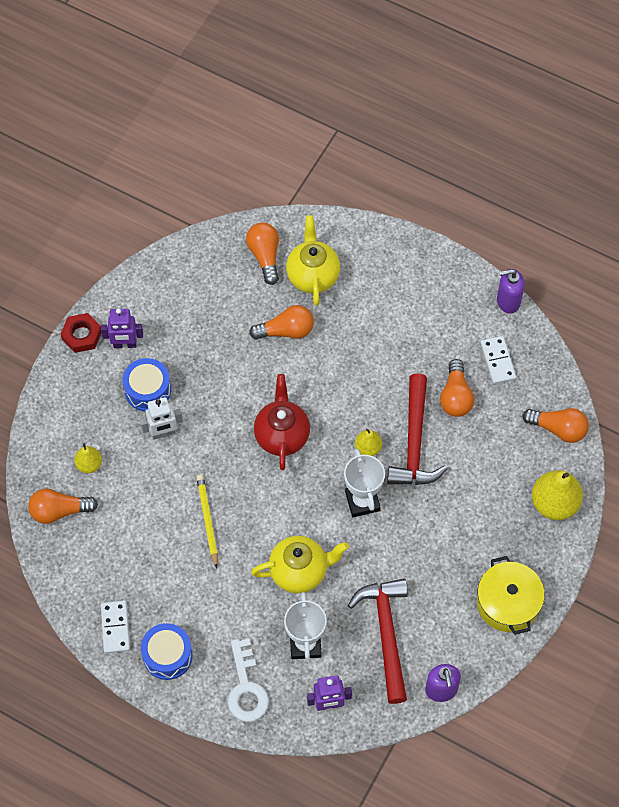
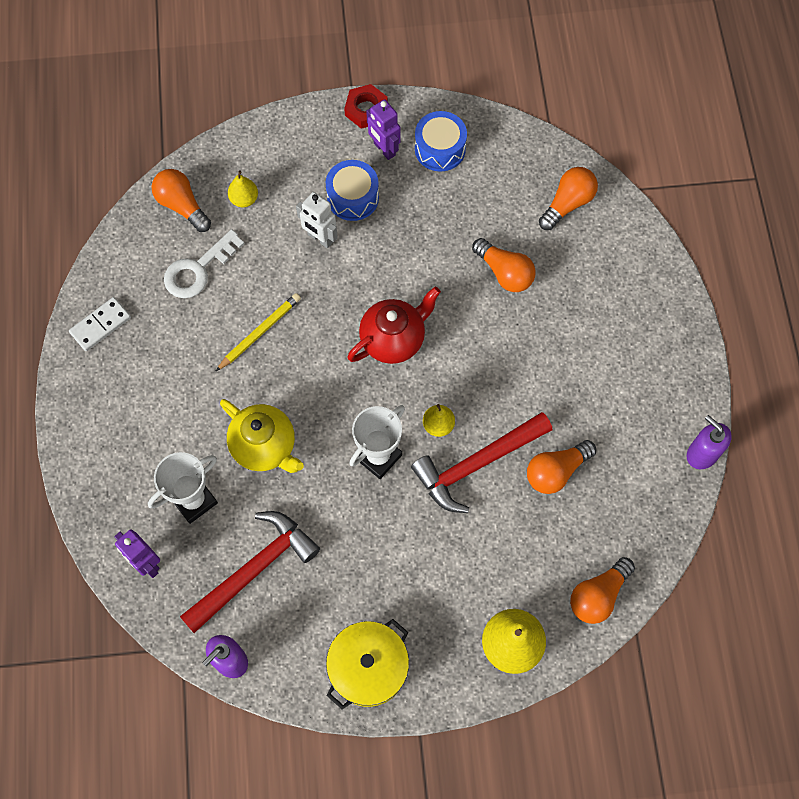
camera: 55 degrees right, 5 degrees up
blue drum [141,623,193,680] -> blue drum moved to [415,111,467,172]
white key [228,639,269,722] -> white key moved to [164,229,244,298]
yellow teapot [286,215,340,306] -> none
white domino [480,336,516,384] -> none
orange light bulb [522,408,589,443] -> orange light bulb turned 60 degrees clockwise [570,557,635,624]

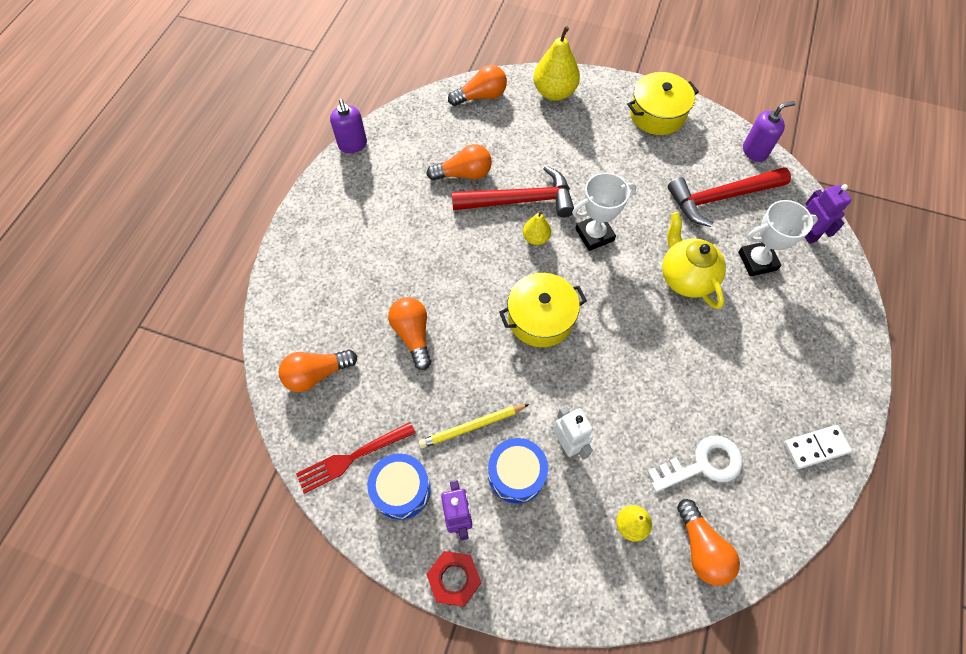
camera: 155 degrees left, 5 degrees down
yellow pencil [216,293,301,371] -> yellow pencil moved to [418,404,529,448]
red teapot [347,287,441,364] -> yellow pot [499,273,587,347]
none -> red fork [296,422,416,494]

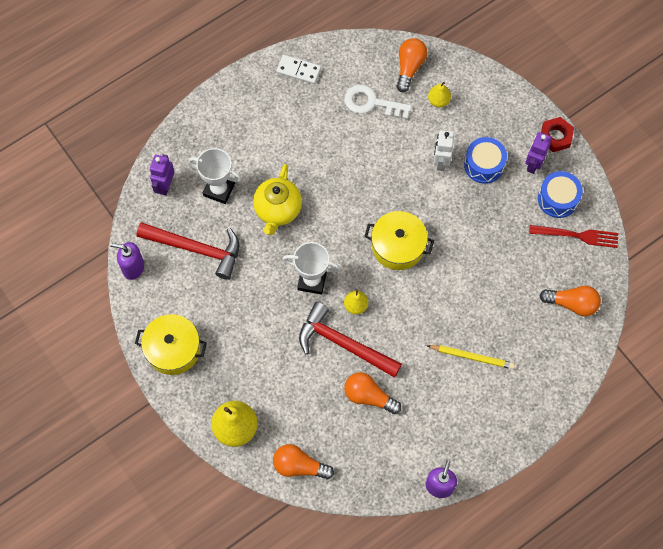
camera: 145 degrees left, 5 degrees up
orange light bulb [388,297,431,370] -> none
yellow pencil [418,404,529,448] -> yellow pencil moved to [427,345,515,369]

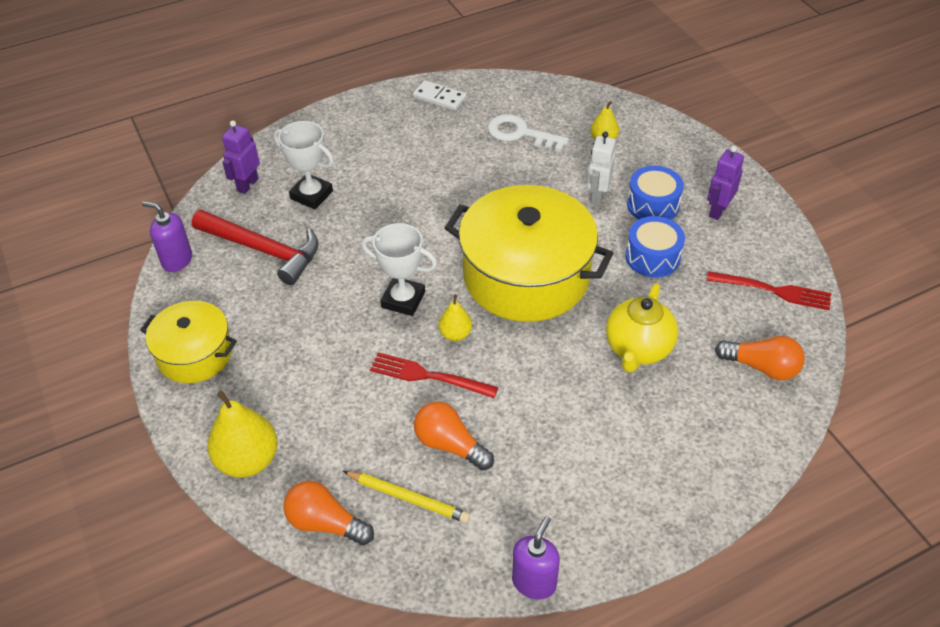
camera: 10 degrees right, 20 degrees down
yellow teapot [253,164,302,235] -> yellow teapot moved to [606,283,678,372]
red hammer [299,302,402,378] -> red fork [370,352,498,398]
yellow pot [364,211,434,270] -> yellow pot [445,185,614,322], size x1.78
orange light bulb [397,38,427,92] -> none
yellow pencil [427,345,515,369] -> yellow pencil moved to [343,471,470,523]
blue drum [538,171,583,218] -> blue drum moved to [626,216,685,278]
red nut [541,117,574,152] -> none

